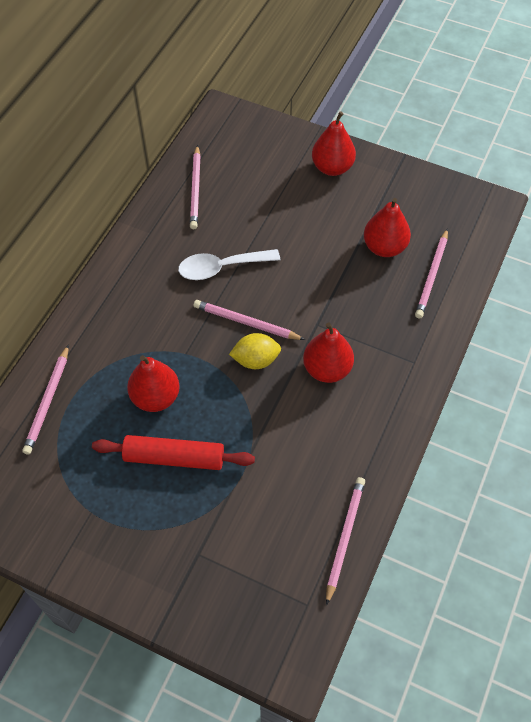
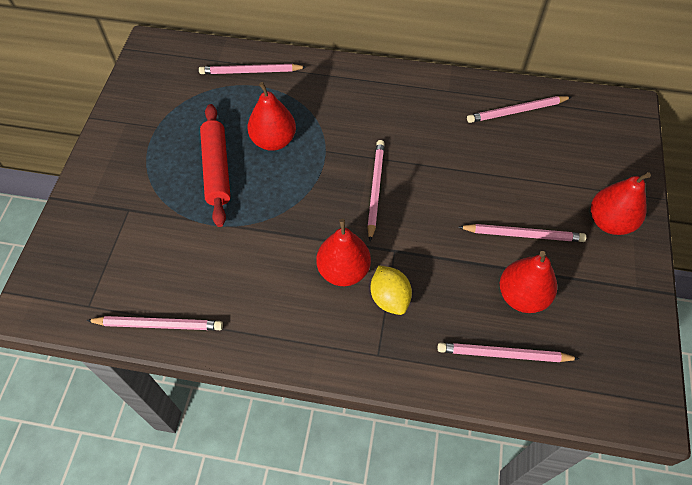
camera: 75 degrees right, 0 degrees up
white spoon [178,249,280,280] -> none
yellow lemon [229,333,281,369] -> yellow lemon moved to [370,265,412,315]
none -> pink pencil [459,224,586,242]

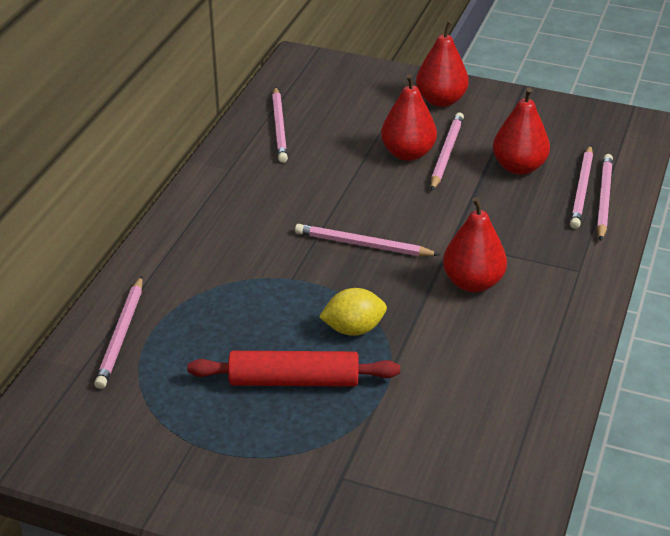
camera: 80 degrees left, 20 degrees down
pink pencil [86,316,223,330] -> pink pencil moved to [597,154,613,241]
red pear [248,82,296,151] -> red pear moved to [381,74,437,161]
yellow lemon [370,265,412,315] -> yellow lemon moved to [319,288,387,336]

